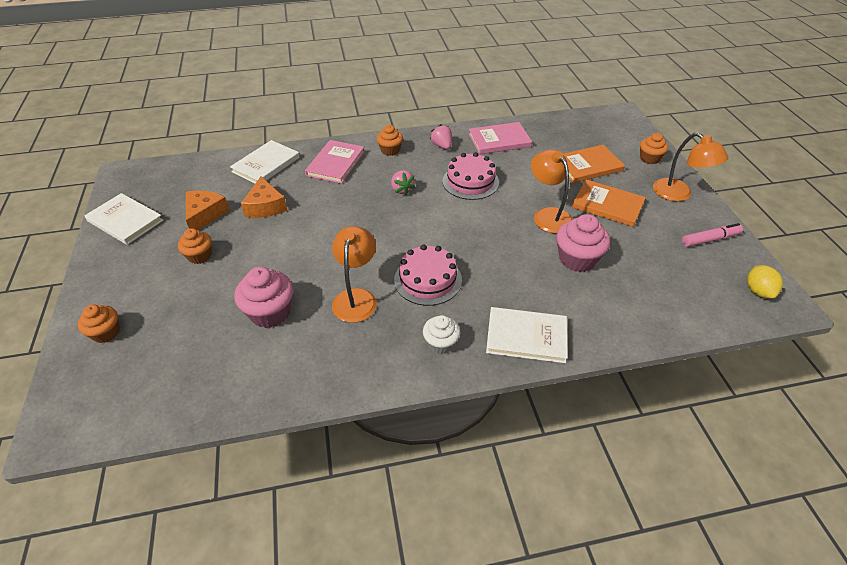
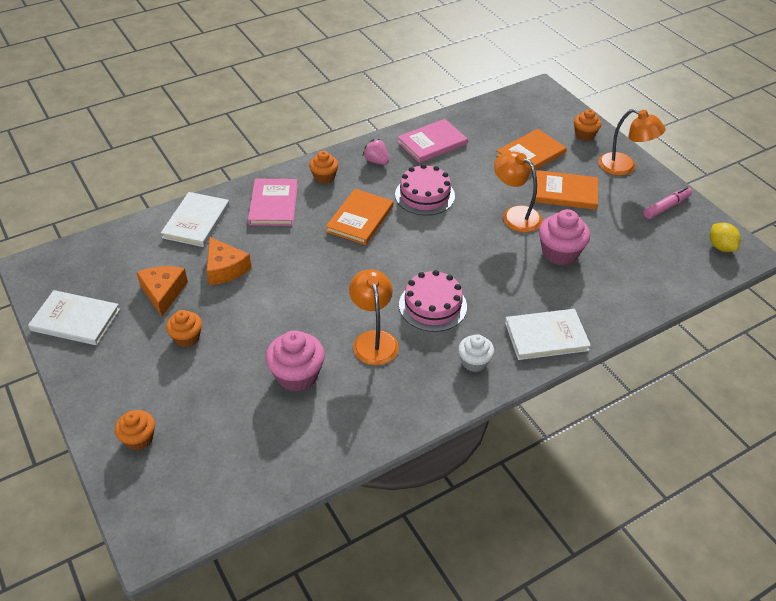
camera: 20 degrees left, 0 degrees up
pink strawberry [391,170,415,195] -> orange book [326,189,393,245]

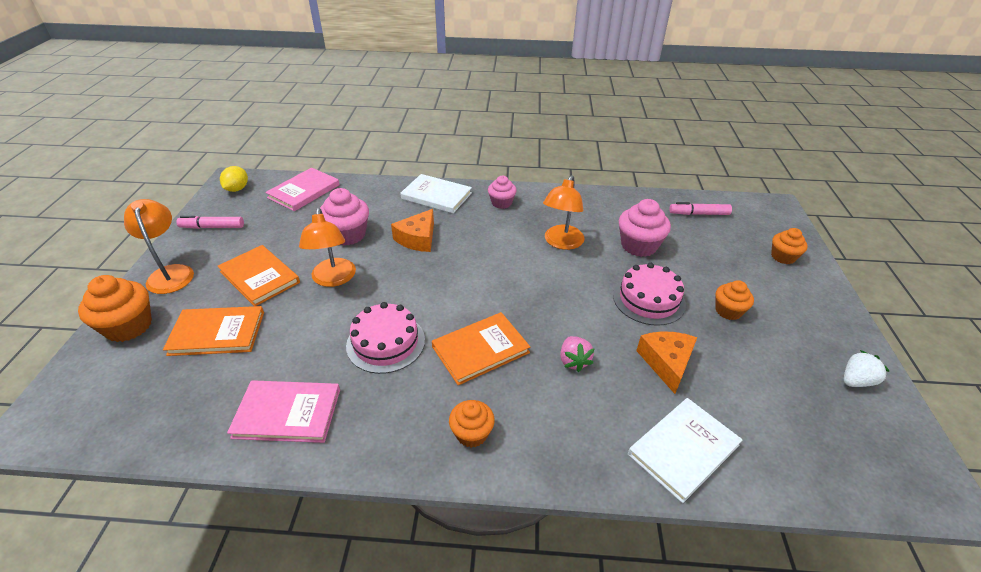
camera: 145 degrees left, 5 degrees down
white book [28,290,120,345] -> white strawberry [844,350,889,387]
orange cheese [136,266,188,316] -> orange cheese moved to [391,209,434,252]
pink book [248,179,298,226] -> pink book moved to [265,168,340,211]
pink strawberry [362,139,389,165] -> pink strawberry moved to [560,336,595,372]
pink cake [399,270,467,332] -> pink cake moved to [613,263,686,326]
white cupcake [458,334,494,372] -> pink cupcake [488,176,517,209]
orange cupcake [574,109,601,141] -> orange cupcake [78,275,152,342], size x1.59
none -> pink marker [669,202,732,215]

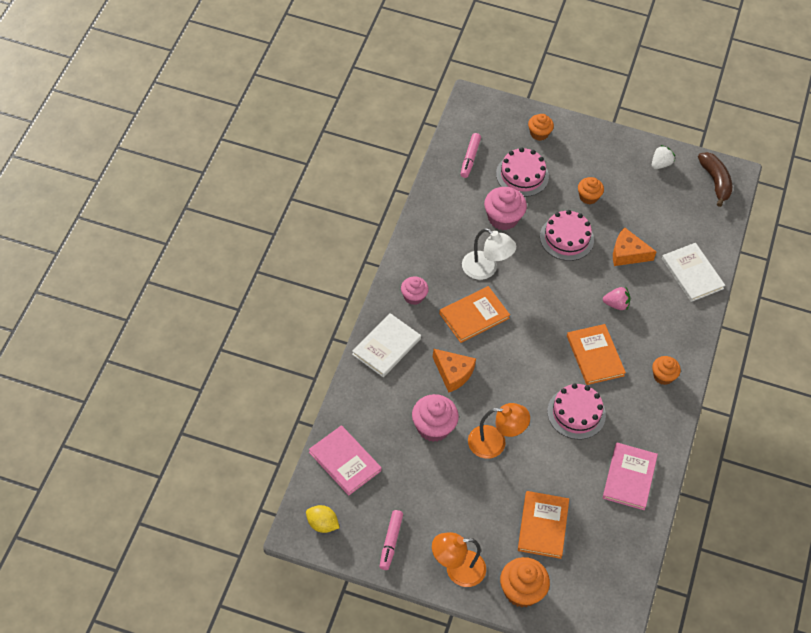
camera: 80 degrees left, 15 degrees up
orange book [218,245,300,306] -> orange book moved to [439,286,510,343]
orange lamp [543,175,585,250] -> white lamp [462,228,516,280]
white strawberry [844,350,889,387] -> white strawberry turned 60 degrees clockwise [652,145,675,169]
none -> pink cake [496,147,549,197]
none -> brown banana [698,152,732,207]

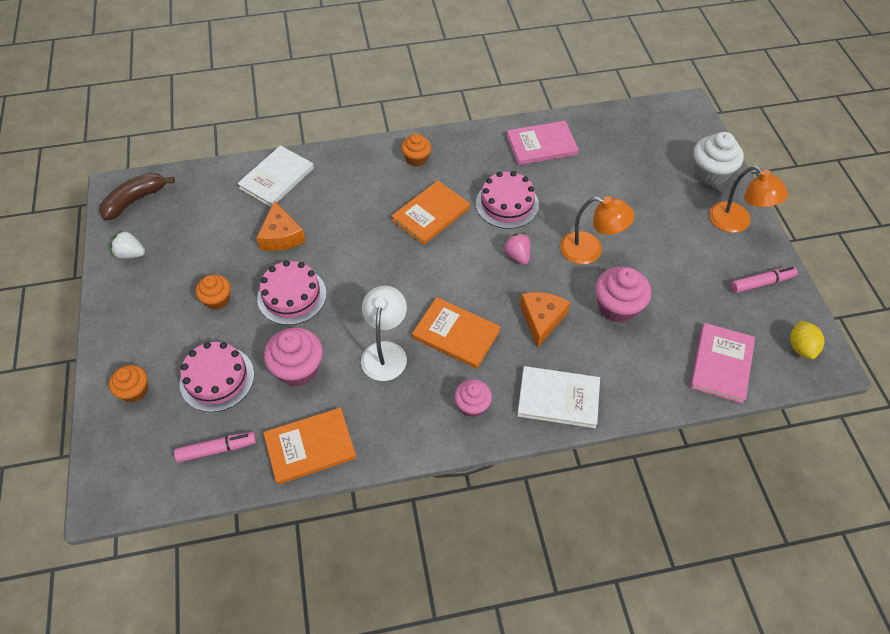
camera: 115 degrees left, 0 degrees up
orange lamp [468,403,530,459] -> orange lamp turned 135 degrees clockwise [560,196,635,264]
orange cupcake [500,557,550,608] -> white cupcake [694,132,744,186]
orange book [518,491,569,559] -> orange book moved to [263,408,357,484]
pink strawberry [603,287,630,310] -> pink strawberry moved to [502,233,531,265]

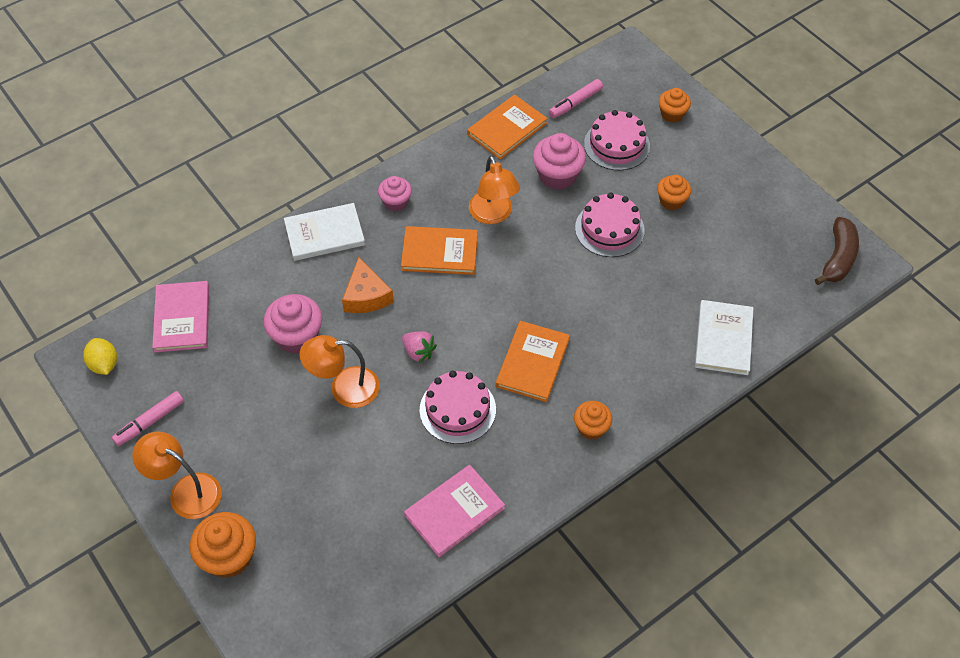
camera: 155 degrees right, 0 degrees up
white strawberry [110,230,145,259] -> none
orange cheese [256,201,306,251] -> none
white lamp [361,286,407,381] -> orange lamp [469,155,520,224]
white cupcake [694,132,744,186] -> orange cupcake [190,512,256,578]

